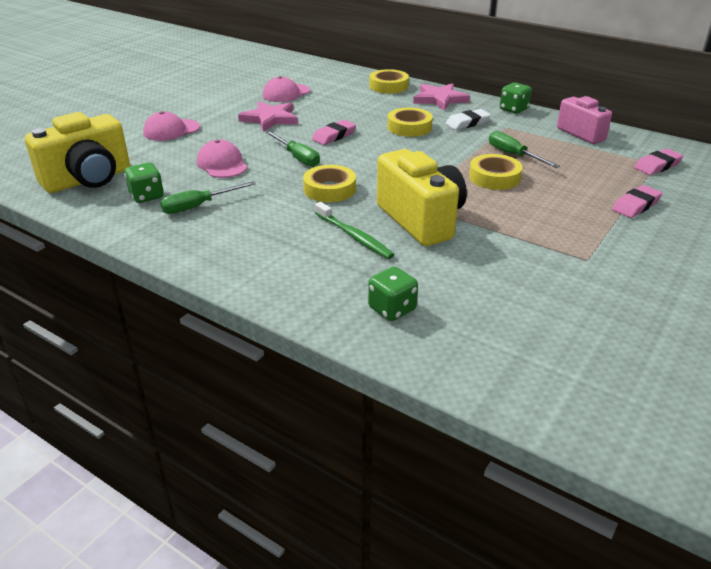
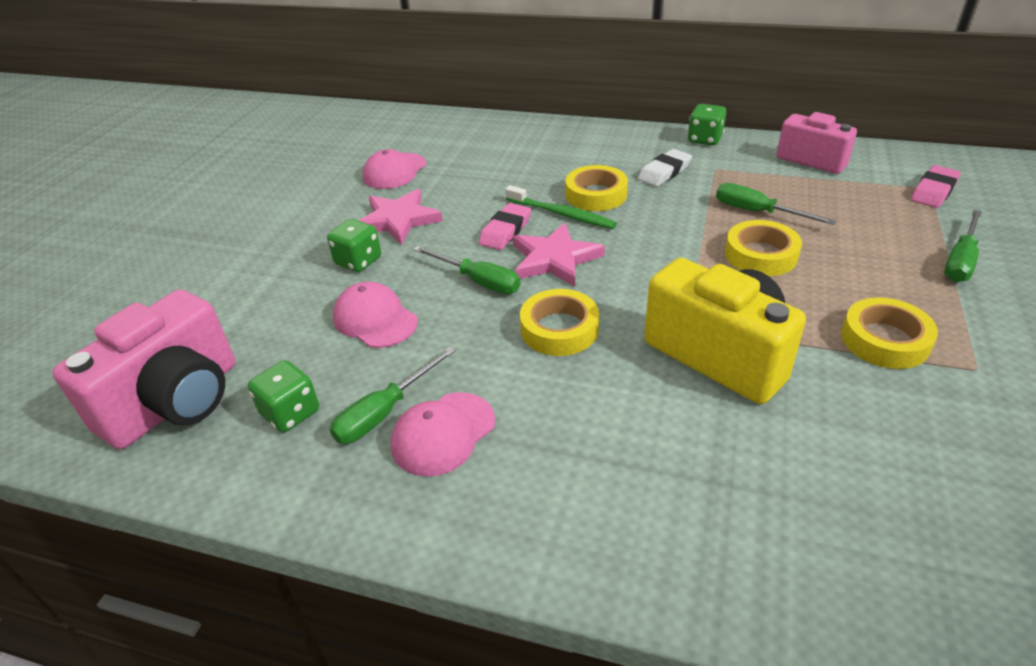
camera: 15 degrees left, 5 degrees up
yellow camera [25,112,130,193] -> pink camera [52,290,235,449]
pink cap [143,111,200,141] -> pink cap moved to [391,392,495,476]
green toothbrush [315,202,394,259] -> green toothbrush moved to [505,185,617,229]
green dice [368,266,418,321] -> green dice moved to [327,219,381,272]
yellow tape [369,69,409,94] -> yellow tape moved to [841,297,938,369]
pink star [413,83,470,111] -> pink star moved to [513,223,605,287]
pink eraser [612,185,662,218] -> green screwdriver [944,210,982,282]

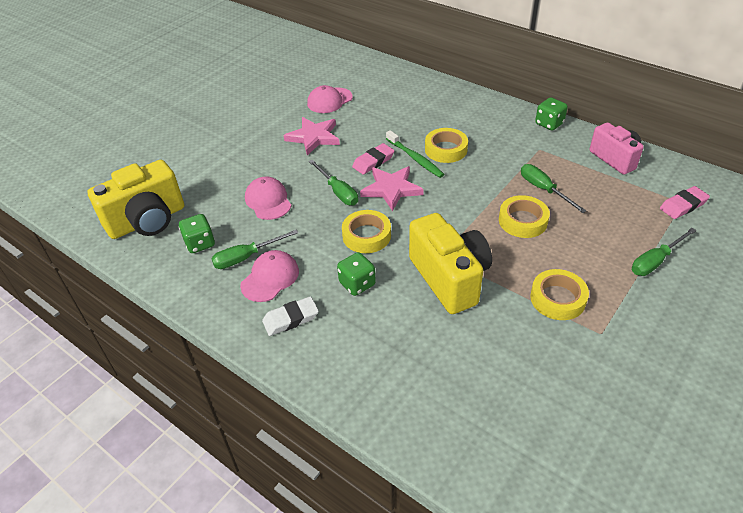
camera: 20 degrees right, 5 degrees up
pink camera [52,290,235,449] -> yellow camera [87,160,184,239]
green dice [327,219,381,272] -> green dice moved to [337,252,376,296]
pink cap [391,392,495,476] -> pink cap turned 150 degrees clockwise [240,250,299,302]
white eraser [638,149,692,187] -> white eraser moved to [262,296,319,336]

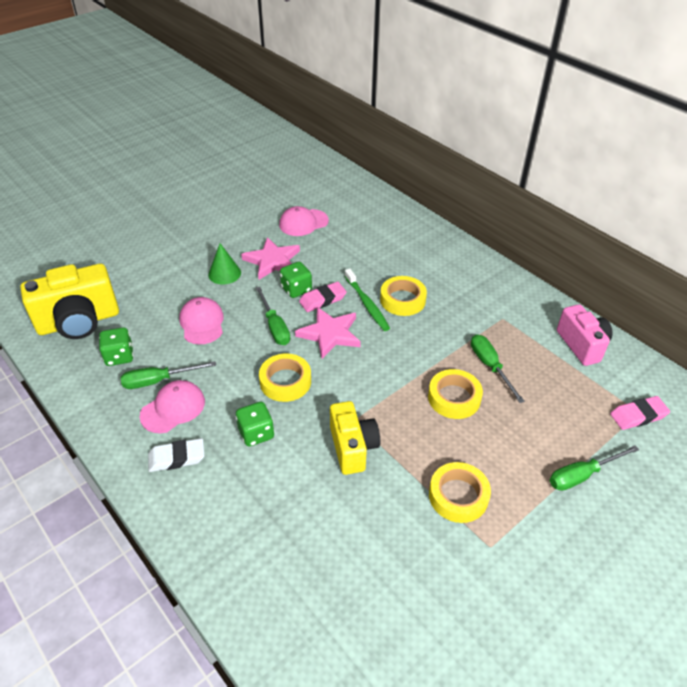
camera: 10 degrees right, 0 degrees up
yellow camera [409,213,492,314] -> yellow camera [330,401,380,475], size x0.66
green dice [535,97,568,130] -> green dice moved to [280,262,312,298]
none -> green cone [208,243,241,284]

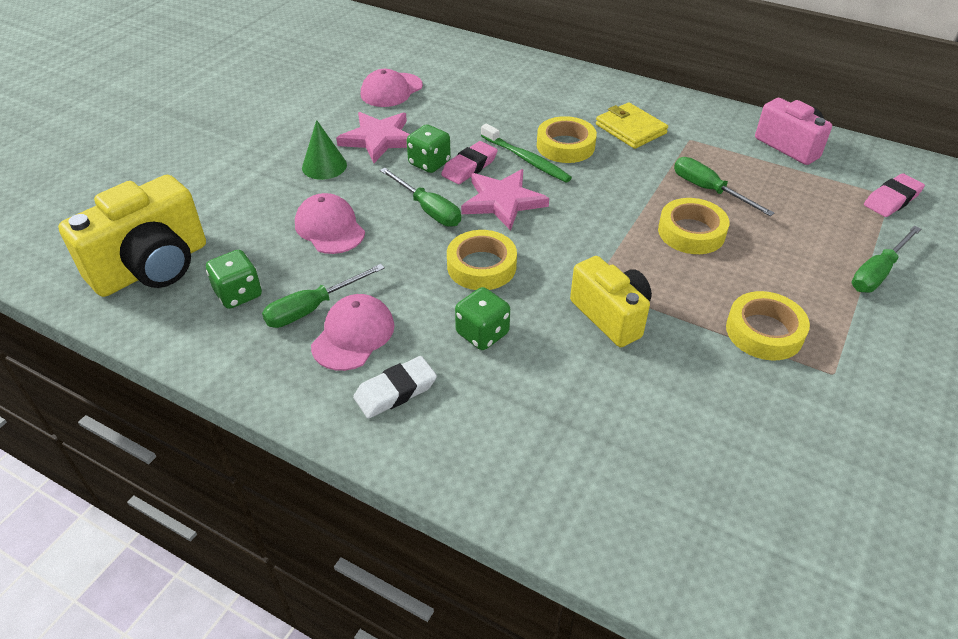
camera: 20 degrees left, 0 degrees up
none -> yellow wallet [596,102,668,149]

